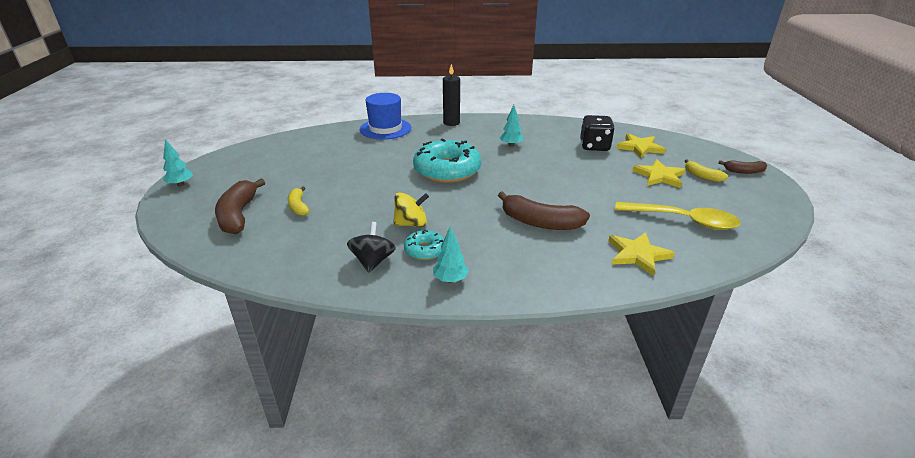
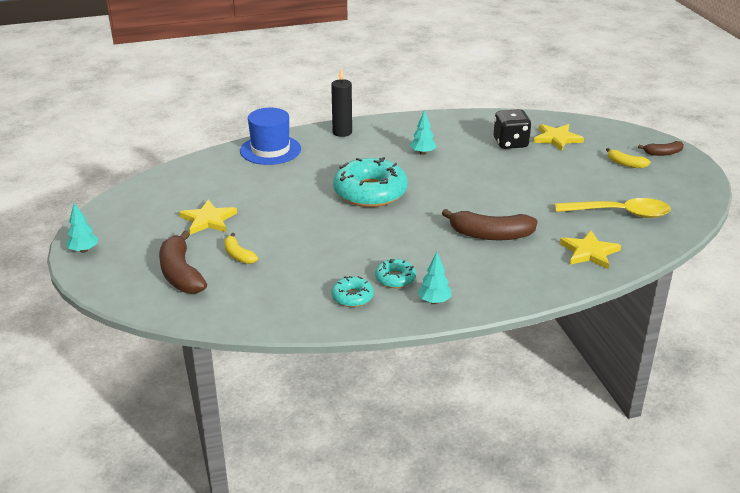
camera: 15 degrees left, 0 degrees up
black spinning top [347,222,396,273] -> turquoise donut [331,276,374,307]
yellow spinning top [393,192,429,227] -> none
yellow star [632,159,685,188] -> yellow star moved to [179,199,237,235]

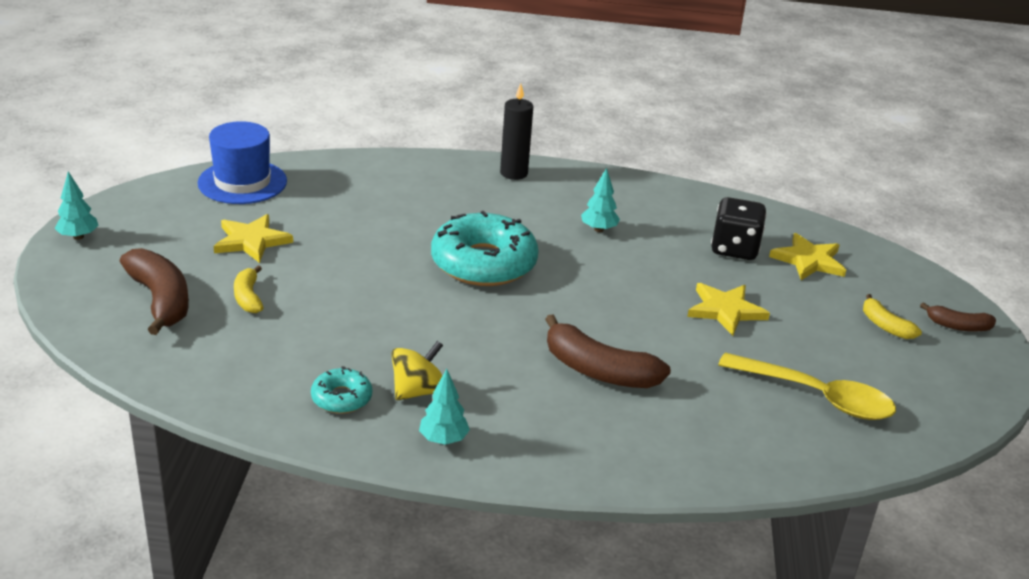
camera: 20 degrees right, 0 degrees up
brown banana [159,230,207,293] -> brown banana turned 150 degrees clockwise [120,248,189,335]
blue hat [240,108,301,165] -> blue hat moved to [198,121,287,204]
turquoise donut [375,259,416,288] -> yellow spinning top [391,341,443,400]
yellow star [560,230,621,269] -> yellow star moved to [687,283,770,336]

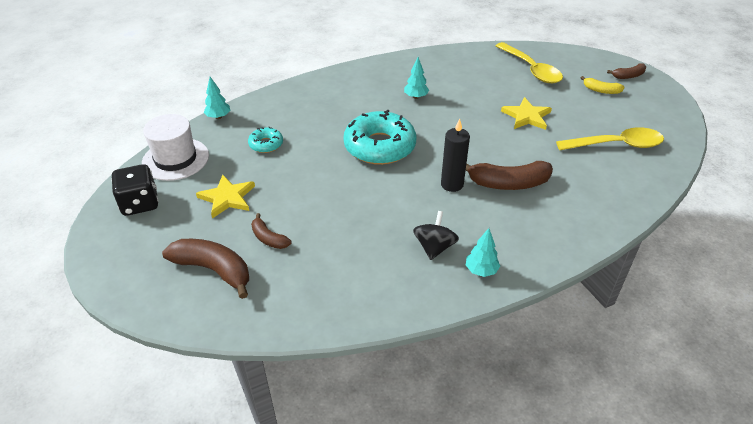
camera: 30 degrees left, 10 degrees up
turquoise tree [55,172,99,240] -> turquoise tree moved to [204,77,231,119]
blue hat [198,121,287,204] -> white hat [142,114,209,181]
yellow banana [234,265,264,313] -> brown banana [251,213,291,249]
turquoise donut [311,366,372,414] -> turquoise donut moved to [248,127,283,153]
yellow spinning top [391,341,443,400] -> black spinning top [413,211,459,260]
black candle [500,83,533,180] -> black candle moved to [441,119,470,192]
black dice [711,197,767,260] -> black dice moved to [111,164,159,216]
yellow star [769,233,846,280] -> yellow spoon [496,42,563,83]

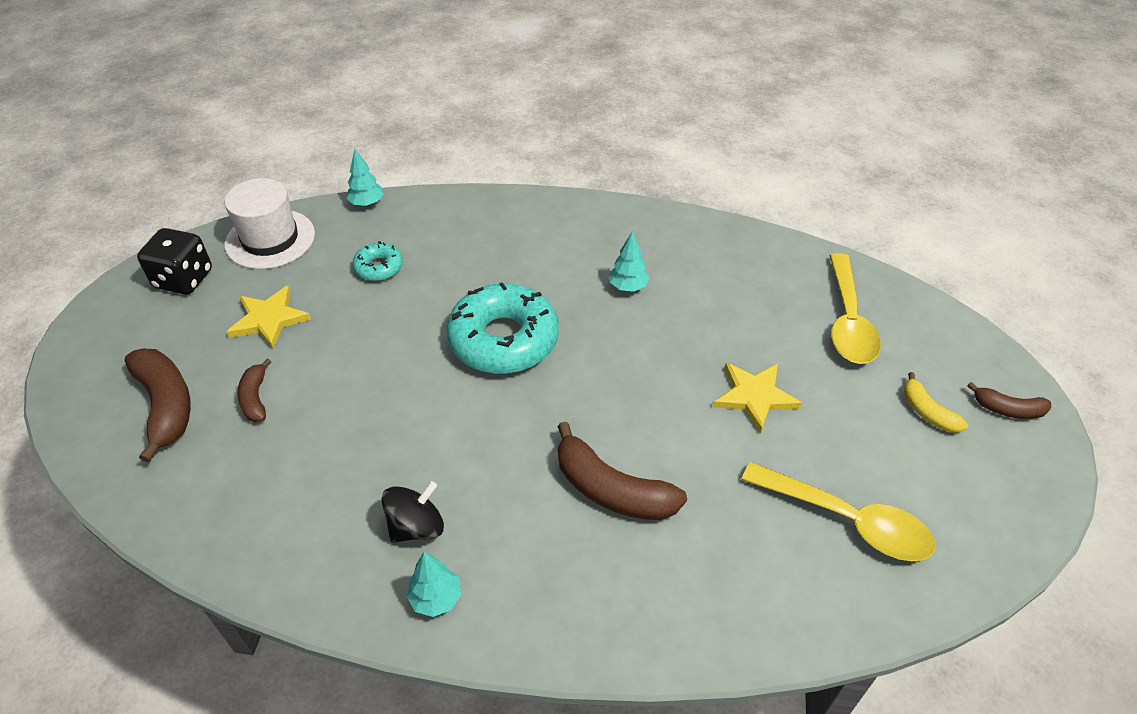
camera: 35 degrees right, 5 degrees up
black candle [441,119,470,192] -> none

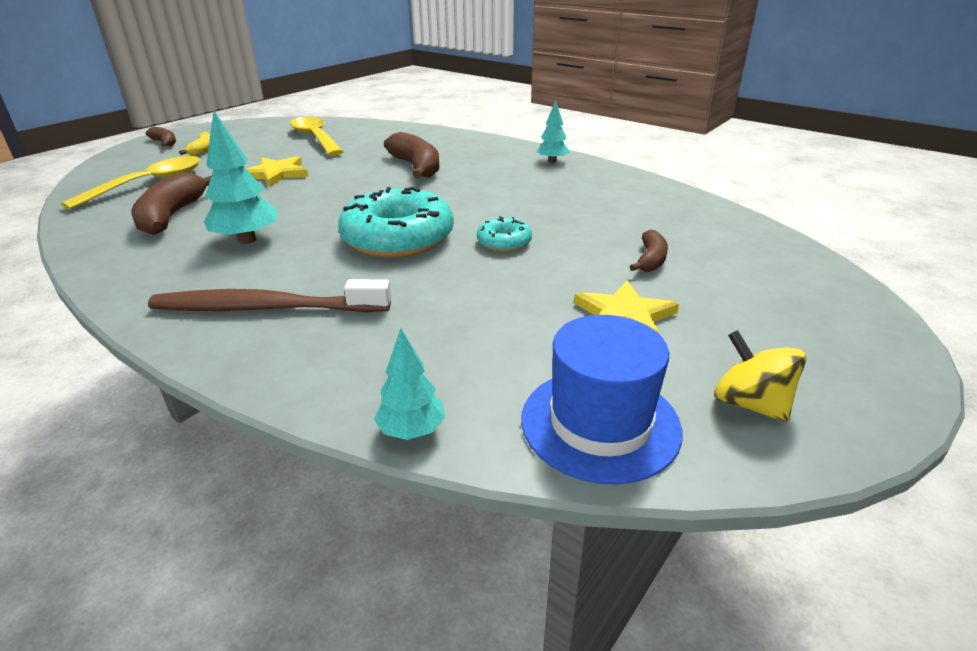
camera: 150 degrees left, 15 degrees down
brown banana [125,349,191,463] -> brown banana moved to [131,172,212,235]
black dice [137,228,212,294] -> yellow spinning top [714,330,806,422]
white hat [225,178,315,269] -> blue hat [521,315,682,484]
turquoise donut [352,241,403,281] -> turquoise donut moved to [477,216,532,252]
black spinning top [381,481,444,543] -> none
turquoise tree [609,232,649,292] -> turquoise tree [204,111,278,244], size x1.62
none -> brown toothbrush [148,279,391,312]

